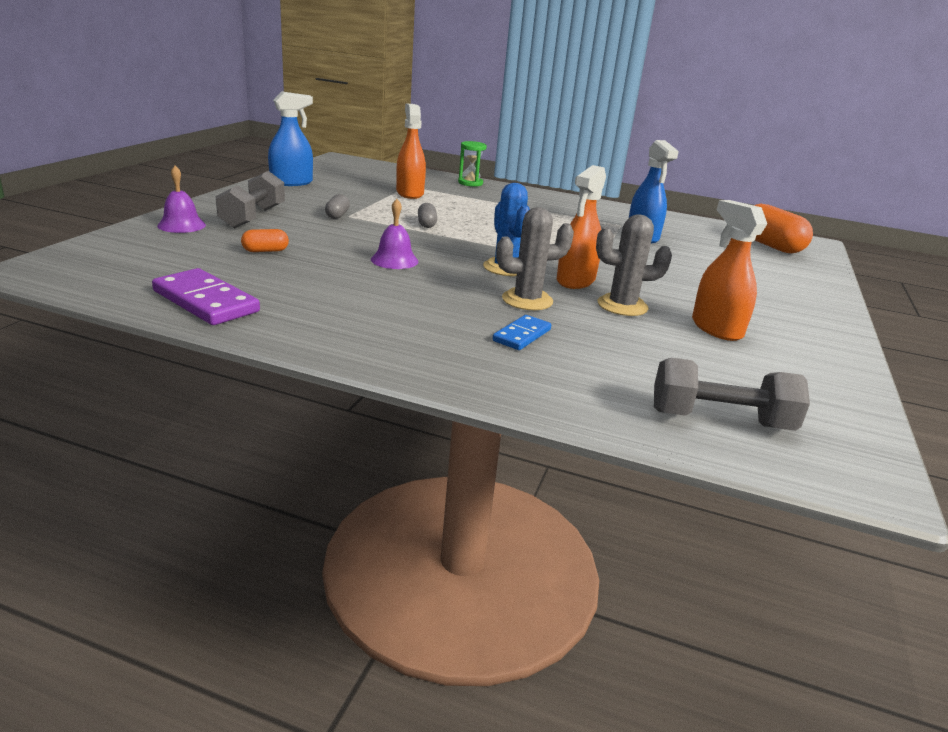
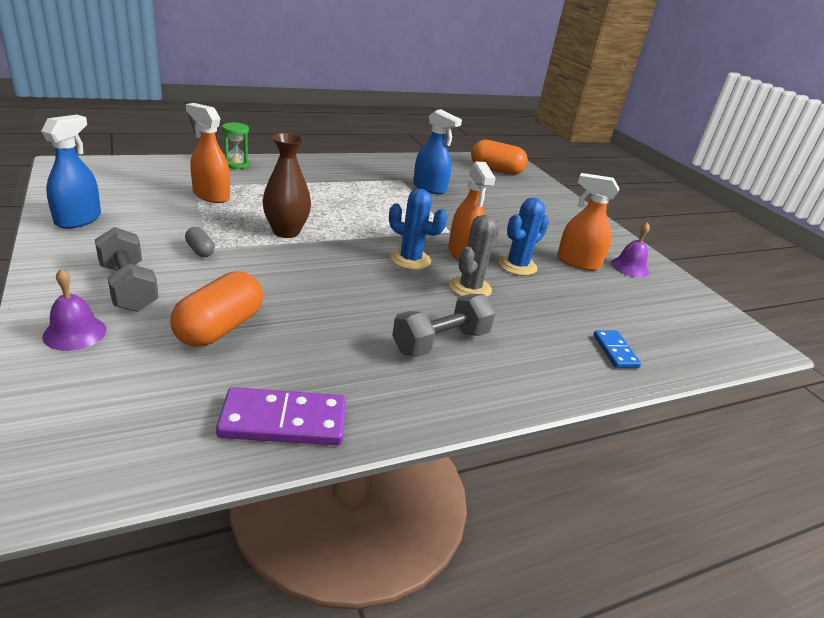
camera: 45 degrees left, 5 degrees up
orange capsule [241,229,289,252] -> orange capsule [171,271,263,347], size x2.05
purple bell [371,199,418,269] -> purple bell moved to [611,222,650,278]
grey capsule [418,203,437,228] -> brown vase [262,133,311,238]
blue domino [493,315,551,350] -> blue domino moved to [593,330,641,368]
grey cactus [596,214,672,316] -> blue cactus [498,198,549,276]
grey dumbbell [654,358,810,431] -> grey dumbbell moved to [392,294,496,357]

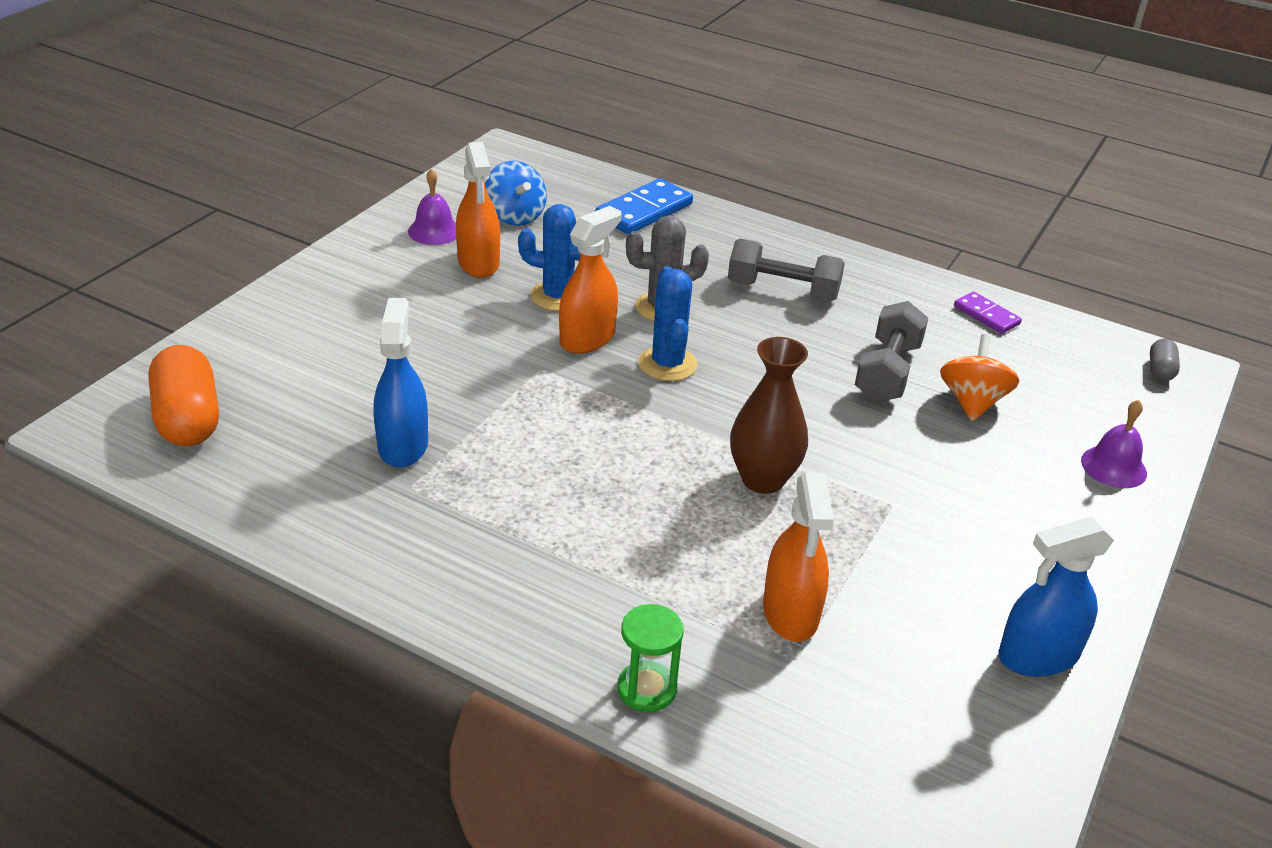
camera: 125 degrees left, 5 degrees up
grey dumbbell [95,227,159,312] -> grey dumbbell moved to [855,301,928,402]
orange capsule [171,271,263,347] -> orange spinning top [940,334,1019,421]
grey capsule [185,227,215,257] -> grey capsule moved to [1150,338,1180,381]
purple domino [216,387,346,446] -> purple domino [954,291,1022,334], size x0.59
blue domino [593,330,641,368] -> blue domino [595,178,693,235], size x1.70
none -> blue spinning top [485,161,547,226]

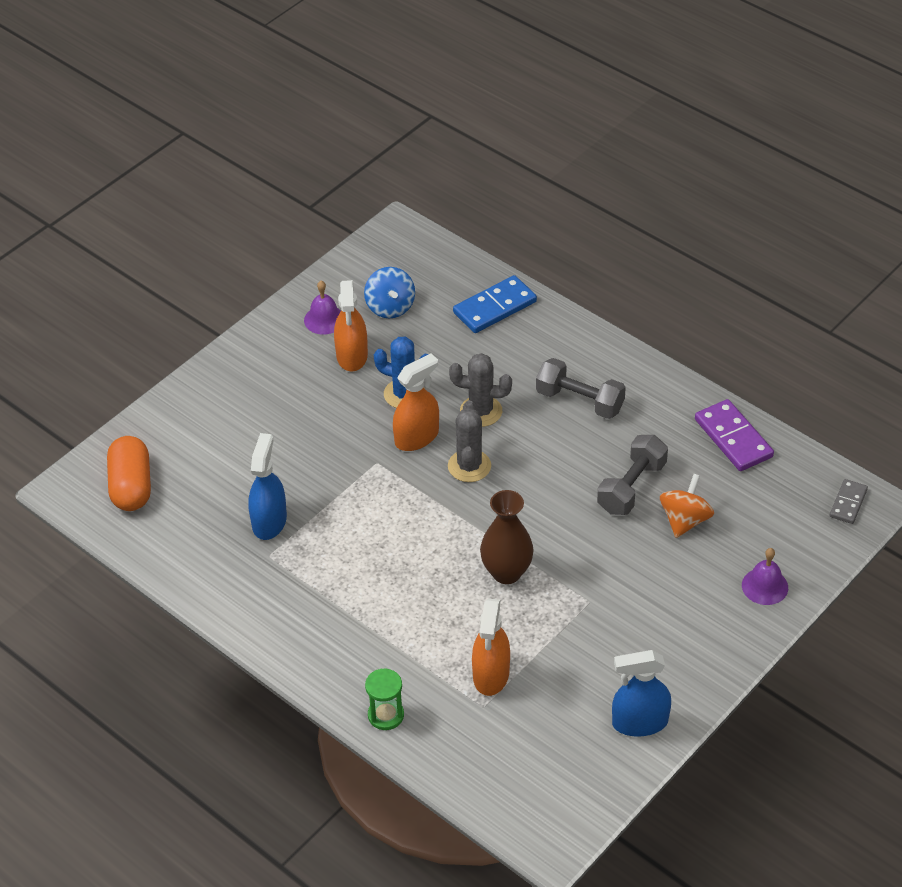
camera: 15 degrees right, 10 degrees up
blue cactus [638,266,698,381] -> grey cactus [448,400,491,482]
purple domino [954,291,1022,334] -> purple domino [695,399,774,471], size x1.70
grey capsule [1150,338,1180,381] -> grey domino [830,479,868,524]

